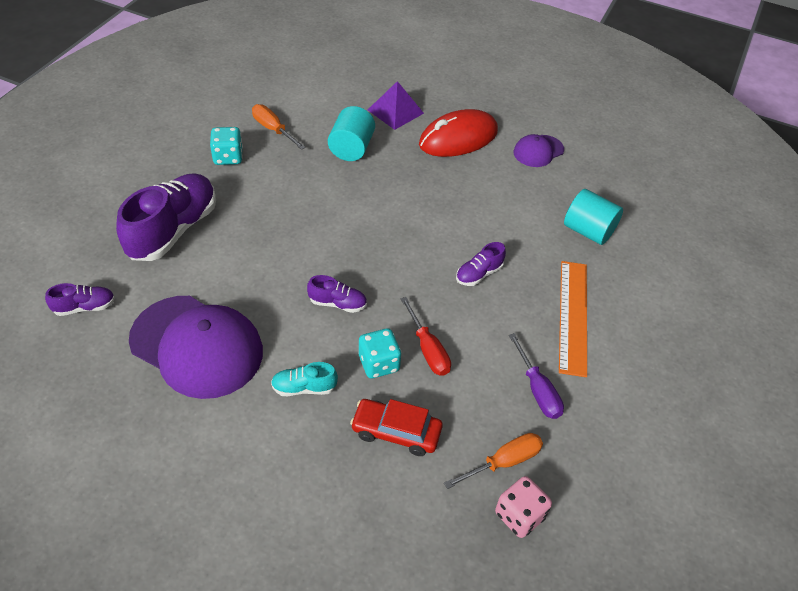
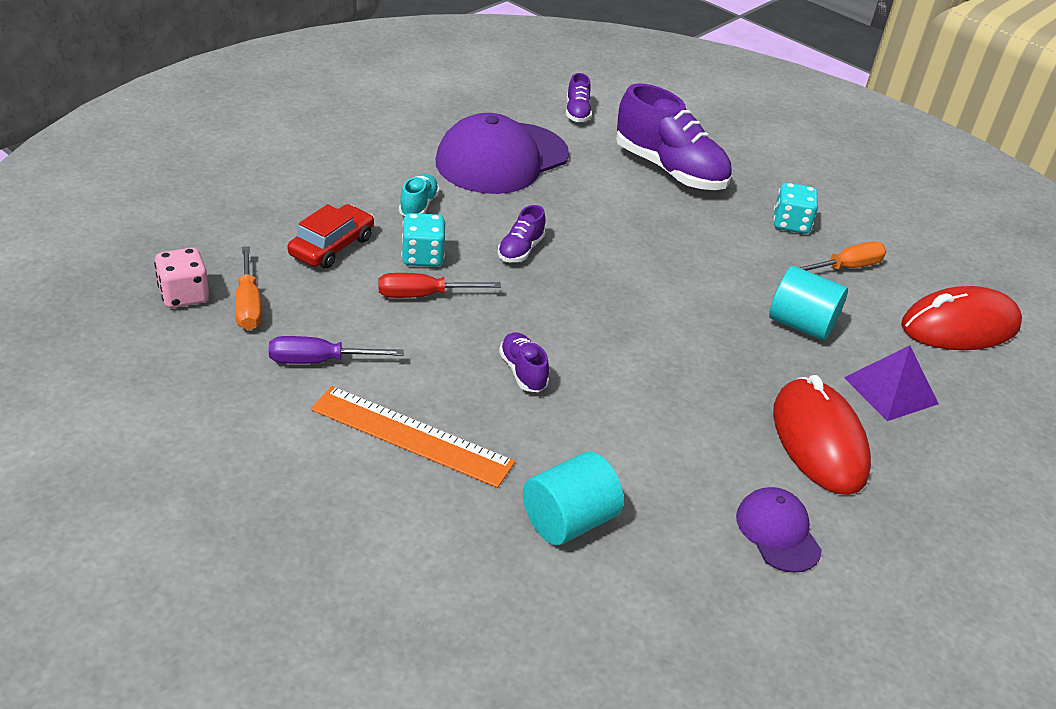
camera: 105 degrees right, 10 degrees down
none -> red mouse [901,286,1022,350]

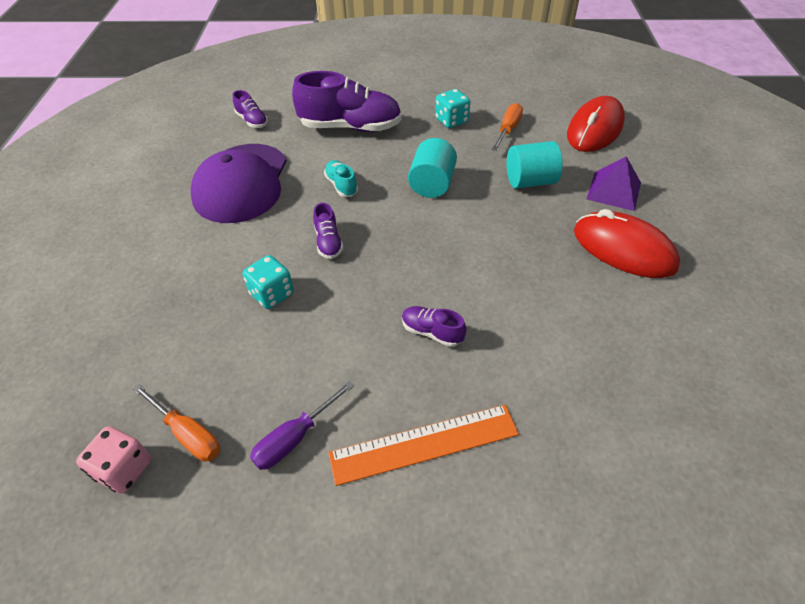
camera: 35 degrees left, 10 degrees up
red car [287,204,374,269] -> none
red screwdriver [379,273,501,298] -> none
turquoise shoe [399,174,440,216] -> turquoise shoe moved to [324,160,358,197]
turquoise cylinder [523,451,624,545] -> turquoise cylinder moved to [408,138,457,198]
purple cap [736,487,822,573] -> none

